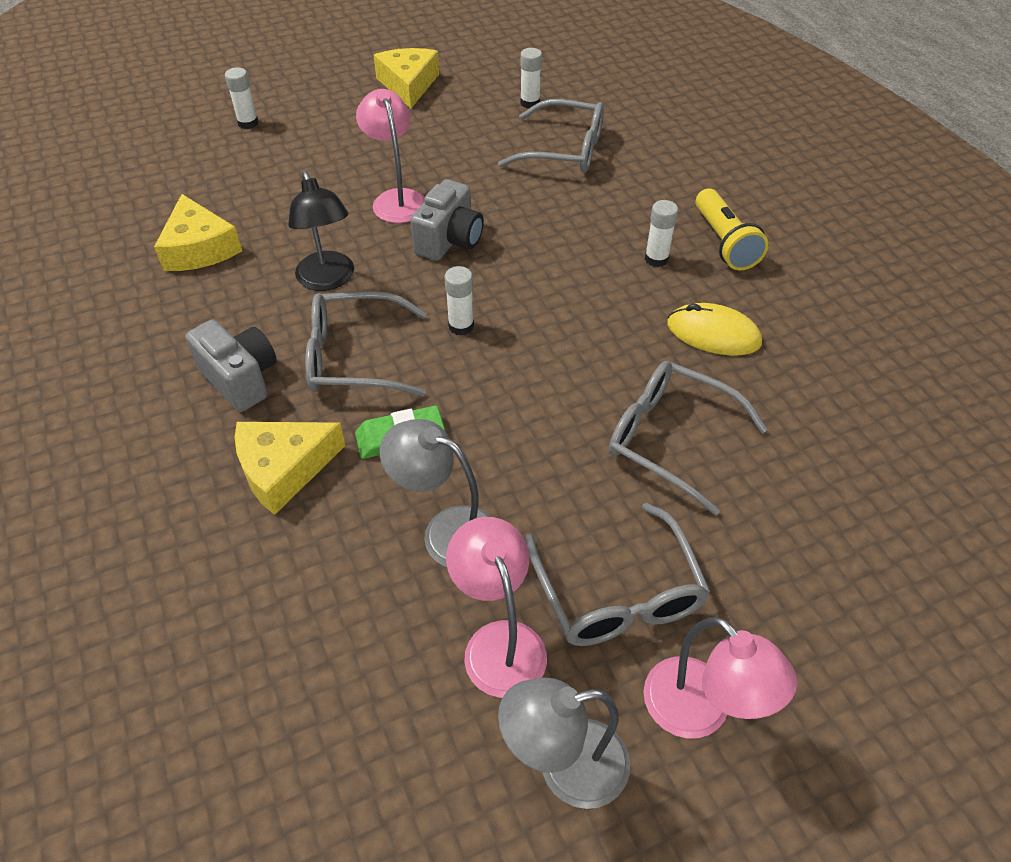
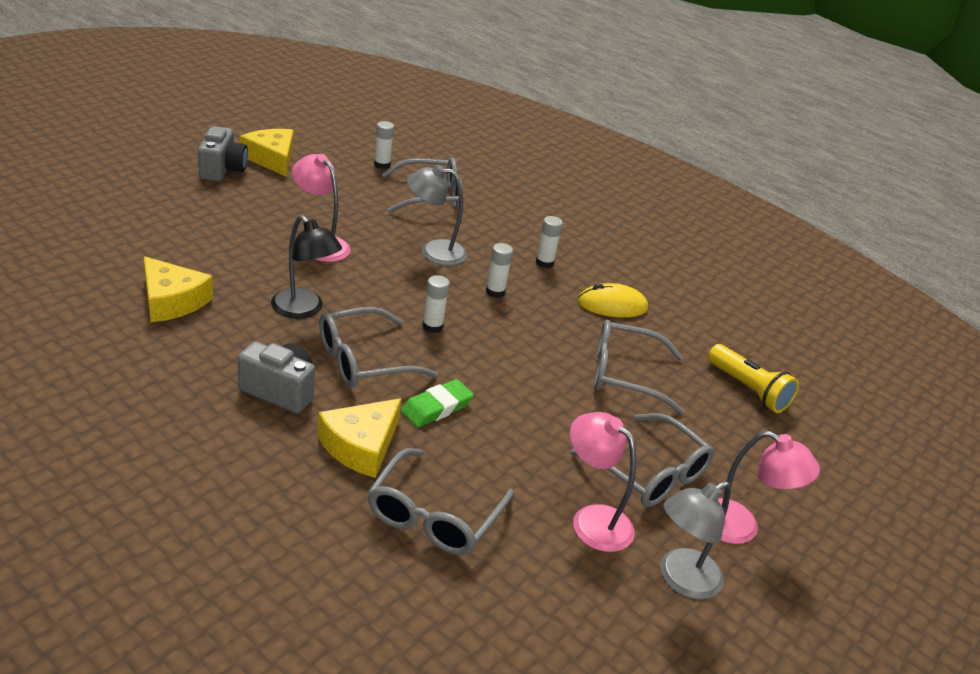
camera: 30 degrees left, 15 degrees down
white glue stick [225,67,259,129] -> white glue stick moved to [486,243,513,298]
grey lamp [380,419,491,567] -> grey lamp moved to [407,165,467,266]
grey camera [410,179,484,261] -> grey camera moved to [198,126,248,182]
yellow flashlight [696,189,769,271] -> yellow flashlight moved to [708,344,799,413]
none -> grey glasses [368,448,514,555]

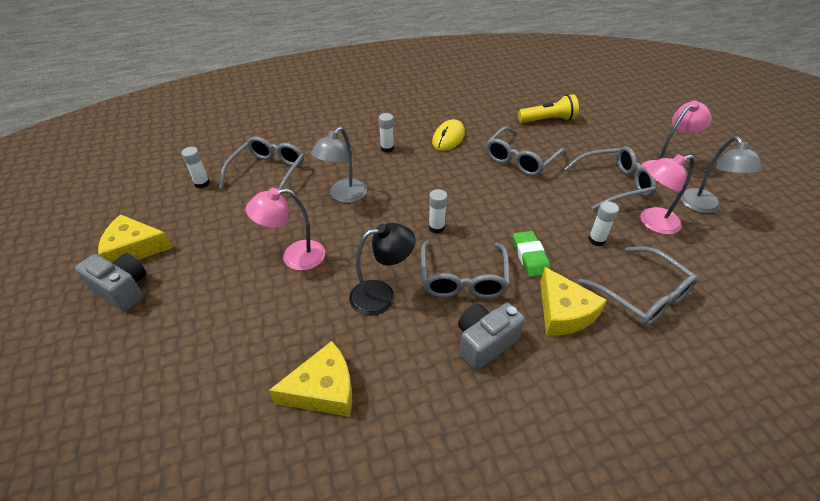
camera: 55 degrees left, 10 degrees up
white glue stick [486,243,513,298] -> white glue stick moved to [588,201,619,246]

